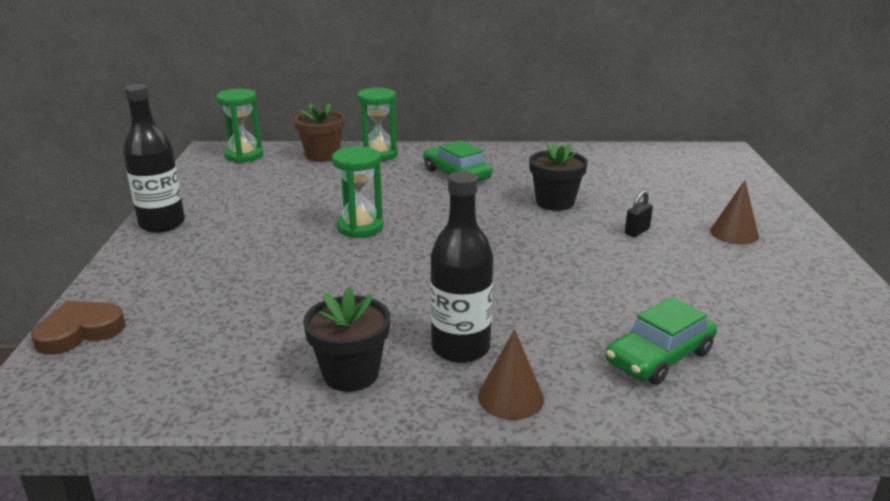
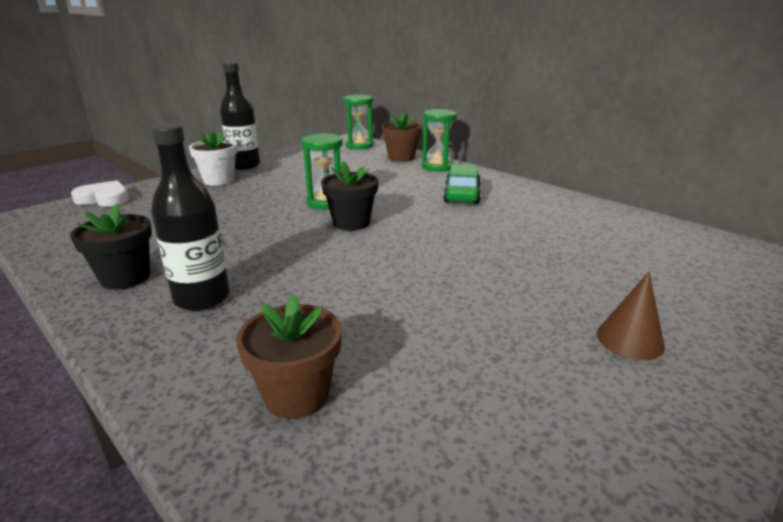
camera: 45 degrees right, 0 degrees up
brown heart [31,301,125,355] -> white heart [71,180,129,207]
brown cone [478,329,544,420] -> none
black flower pot [529,143,588,211] -> black flower pot moved to [321,161,379,231]
green car [605,297,717,385] -> brown flower pot [236,295,342,419]
black padlock [625,190,653,237] -> none
none -> white flower pot [189,131,238,186]

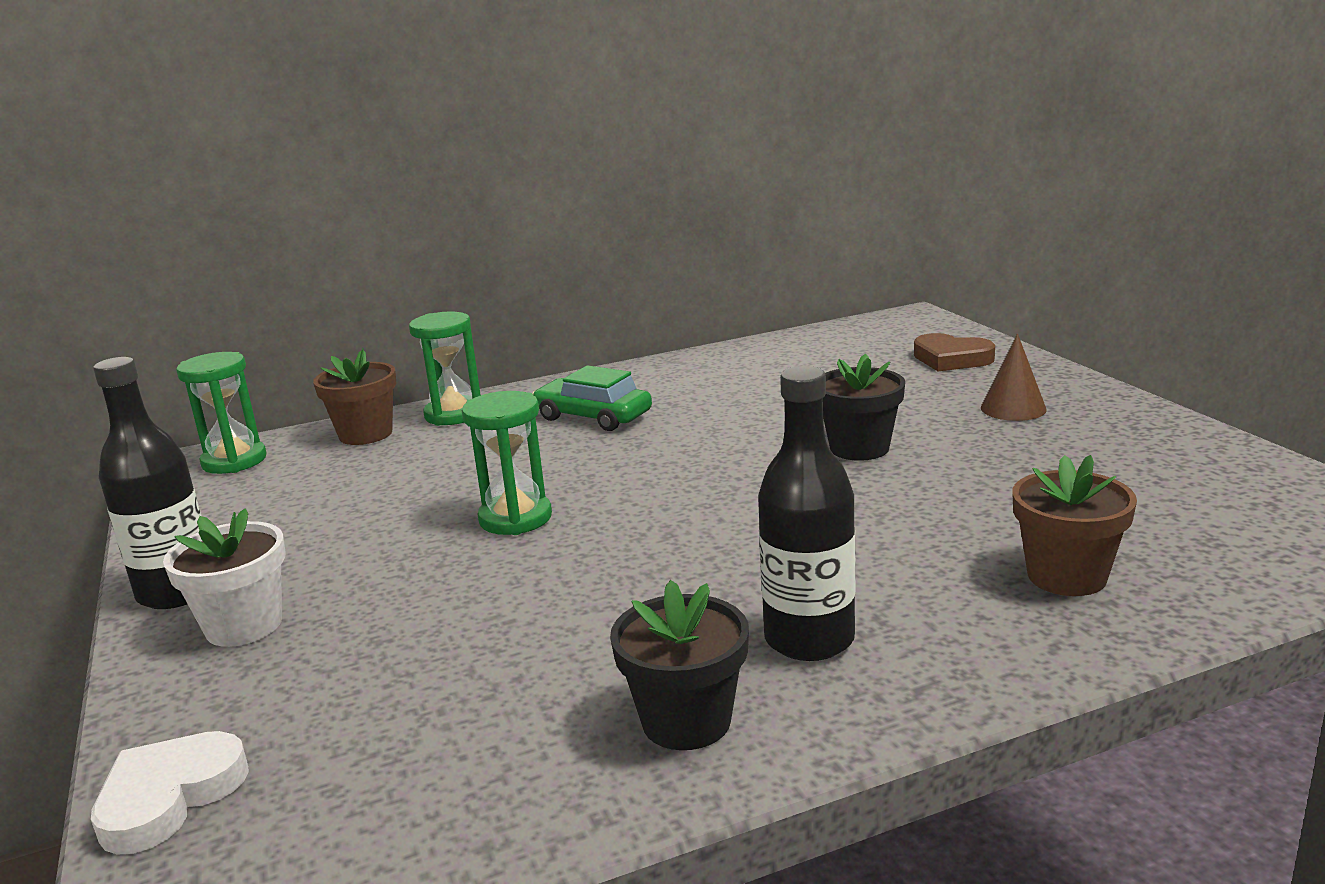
camera: 65 degrees left, 5 degrees down
black flower pot [321,161,379,231] -> black flower pot moved to [823,354,905,461]
none -> brown heart [914,333,995,371]

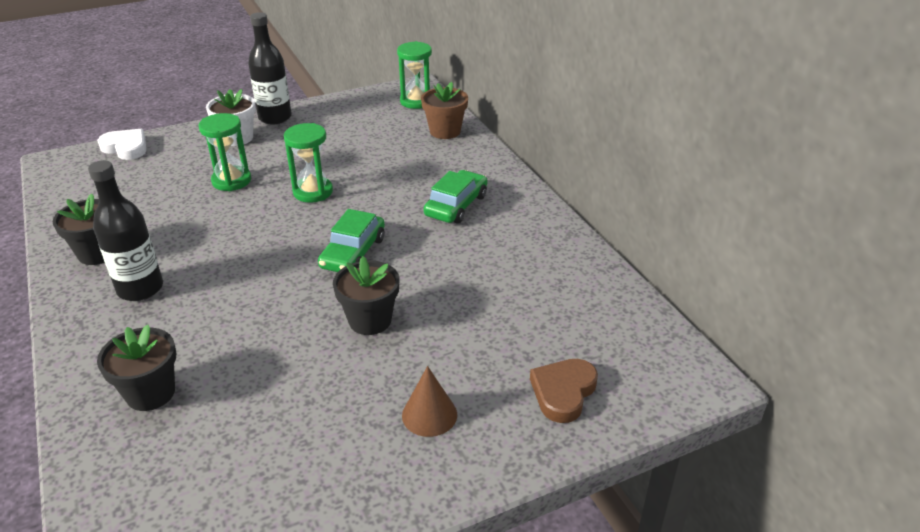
camera: 85 degrees right, 15 degrees up
green hourglass [409,311,481,426] -> green hourglass moved to [199,113,251,191]
brown flower pot [1012,455,1137,596] -> black flower pot [97,325,176,411]
none -> green car [318,209,385,272]

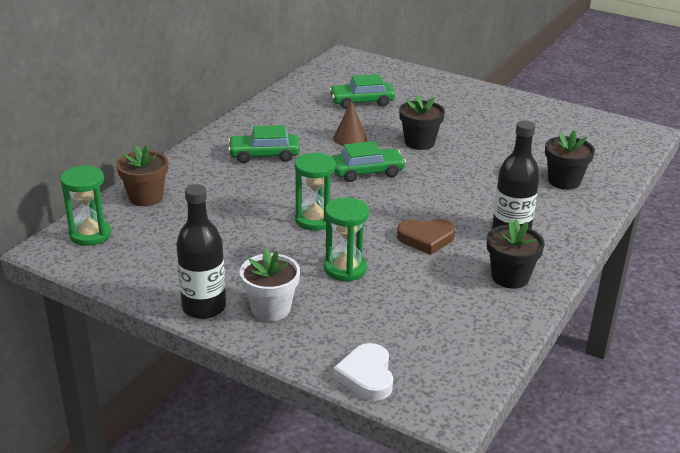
camera: 125 degrees left, 5 degrees down
brown cone [402,366,457,437] -> brown cone moved to [333,100,367,146]
brown heart [530,359,598,423] -> brown heart moved to [397,219,455,255]
none -> green car [329,74,395,109]

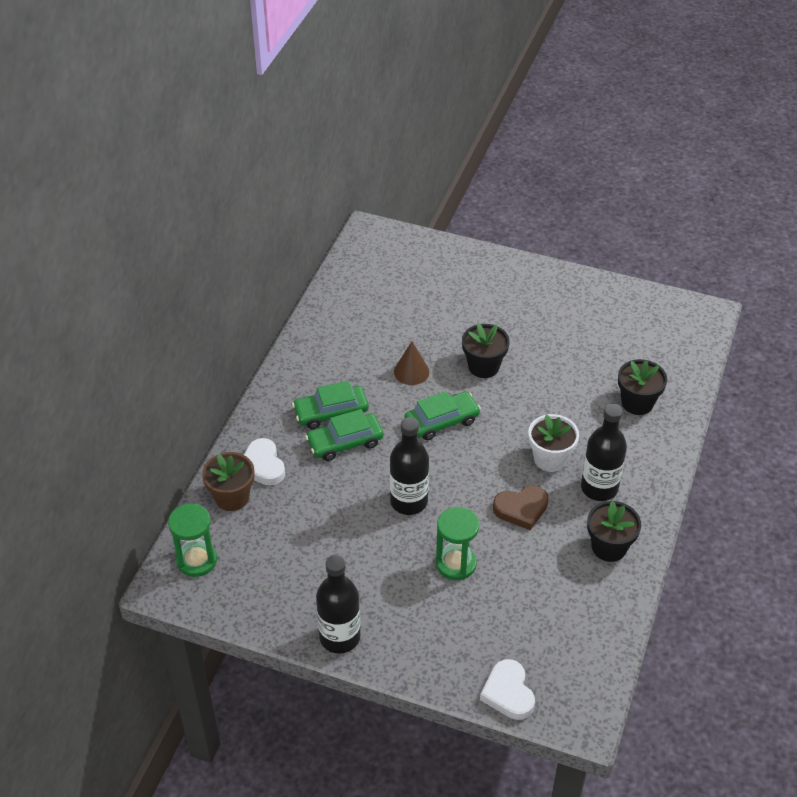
camera: 10 degrees left, 15 degrees up
white flower pot [240,249,300,321] -> white flower pot moved to [528,414,579,472]
green hourglass [295,153,336,231] -> black bottle [390,417,429,515]
green car [329,74,395,109] -> green car moved to [305,409,384,461]
none -> white heart [244,438,285,486]

